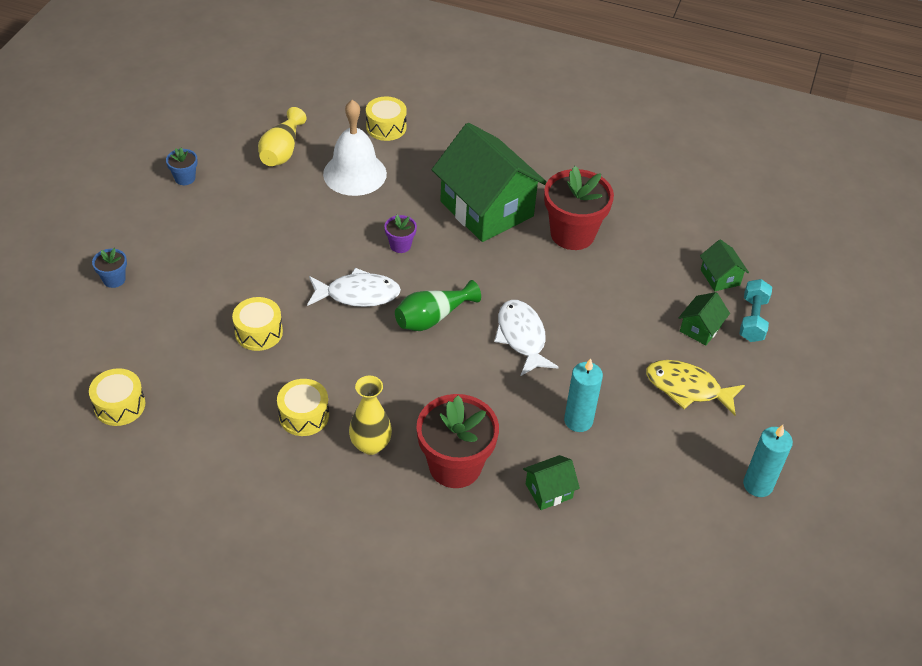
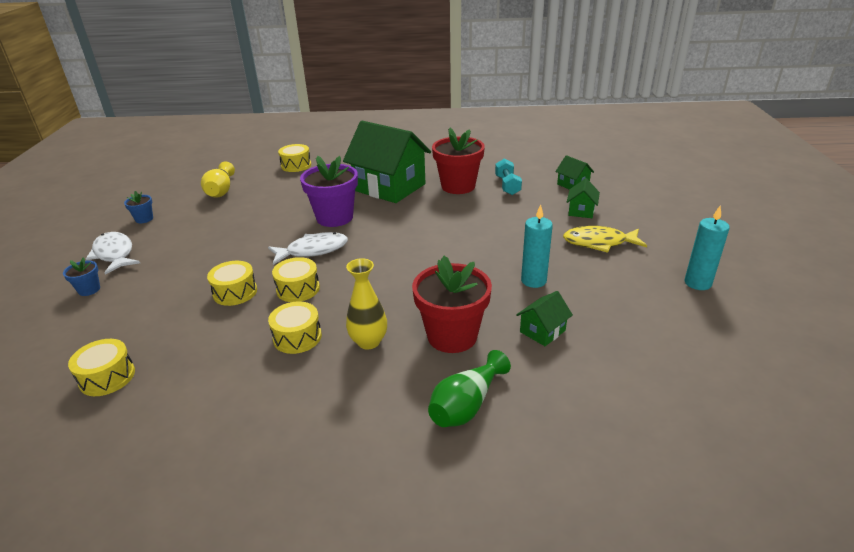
camera: 15 degrees left, 15 degrees down
white bell [323,100,387,196] -> none
purple flower pot [385,215,417,253] -> purple flower pot [300,156,358,227], size x2.15
green vase [395,280,481,331] -> green vase moved to [428,350,511,427]
white fish [494,300,558,376] -> white fish moved to [86,232,140,275]
turquoise dumbbell [739,279,772,342] -> turquoise dumbbell moved to [495,159,522,195]
none -> yellow drum [272,257,320,302]

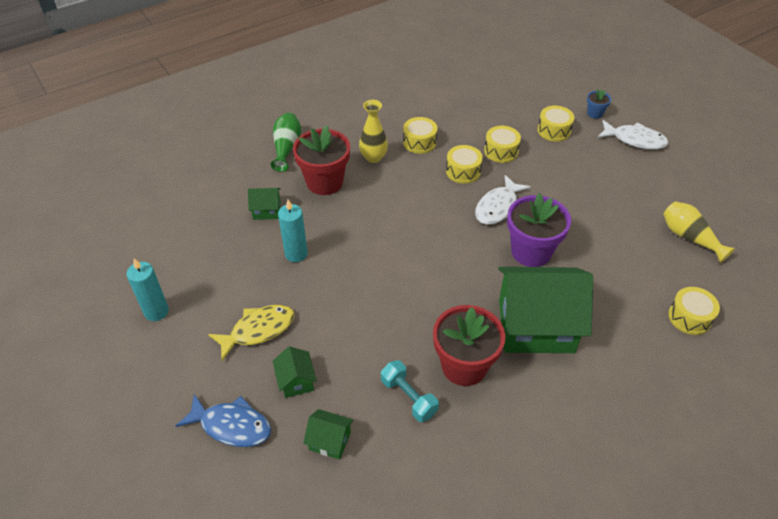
camera: 145 degrees right, 15 degrees up
yellow drum [68,339,135,396] -> yellow drum moved to [538,106,574,142]
blue flower pot [124,191,153,223] -> none
green house [516,291,573,346] -> green house turned 75 degrees clockwise [248,188,281,220]
none -> blue fish [176,394,271,447]

